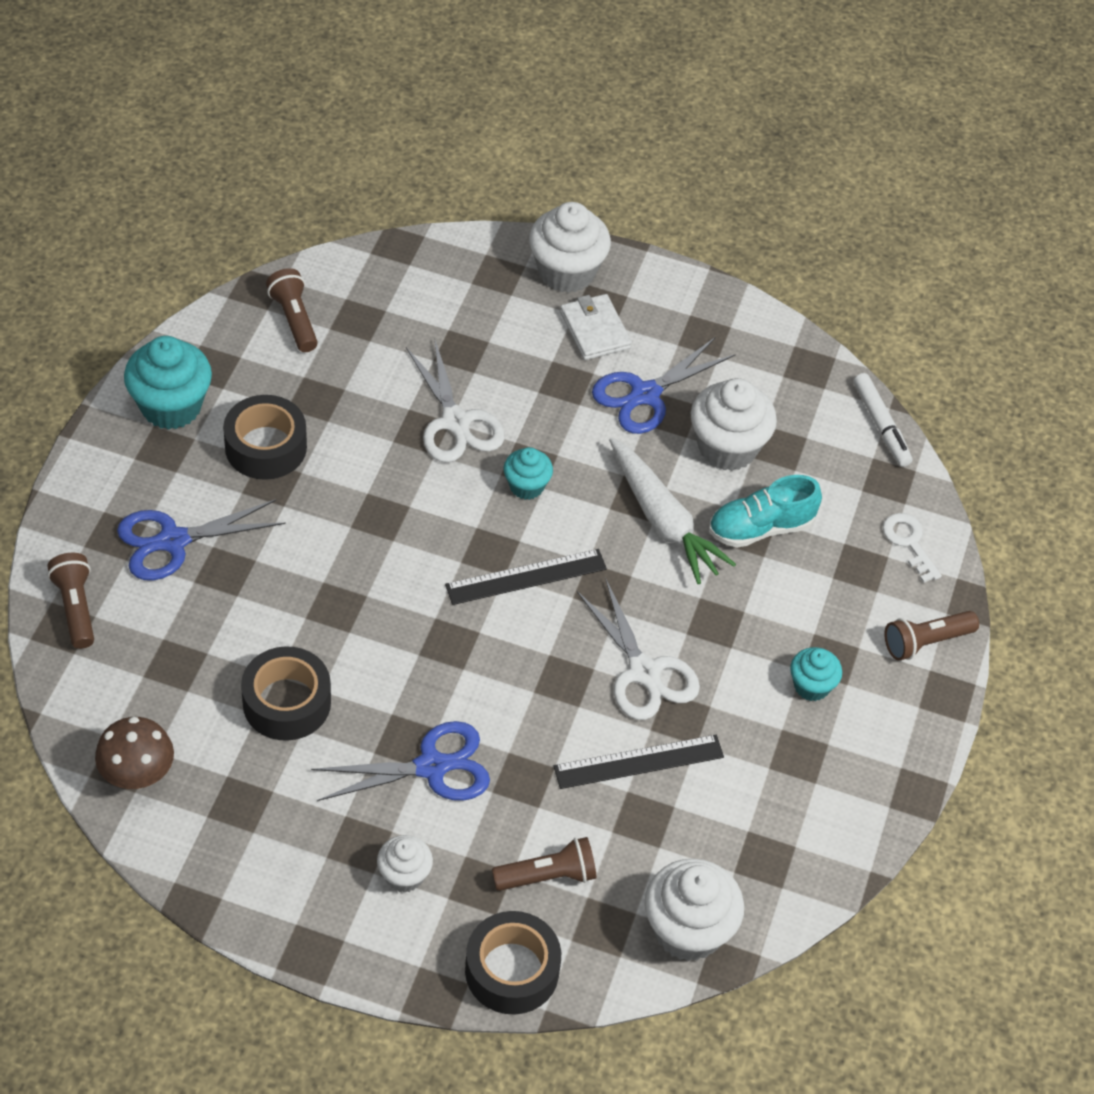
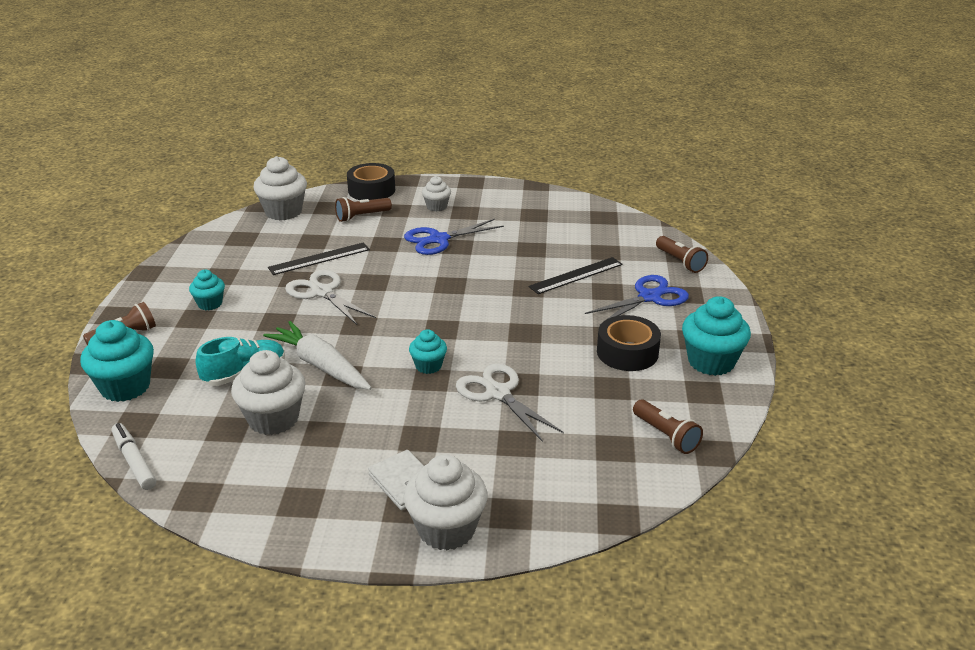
camera: 170 degrees right, 20 degrees down
brown mushroom [95,717,174,789] -> none
black tape [241,646,331,741] -> none
black ruler [445,549,607,605] -> black ruler moved to [528,257,623,294]
blue scissors [592,338,735,434] -> none
white key [883,513,942,583] -> turquoise cupcake [80,320,154,402]

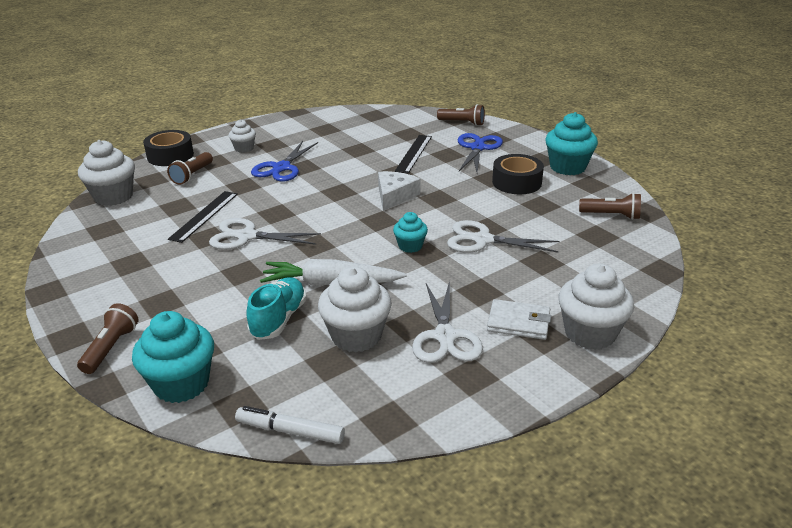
camera: 40 degrees left, 0 degrees up
turquoise cupcake [189,269,225,310] -> none
none -> white cheese [378,171,420,211]
none -> white scissors [412,281,483,363]

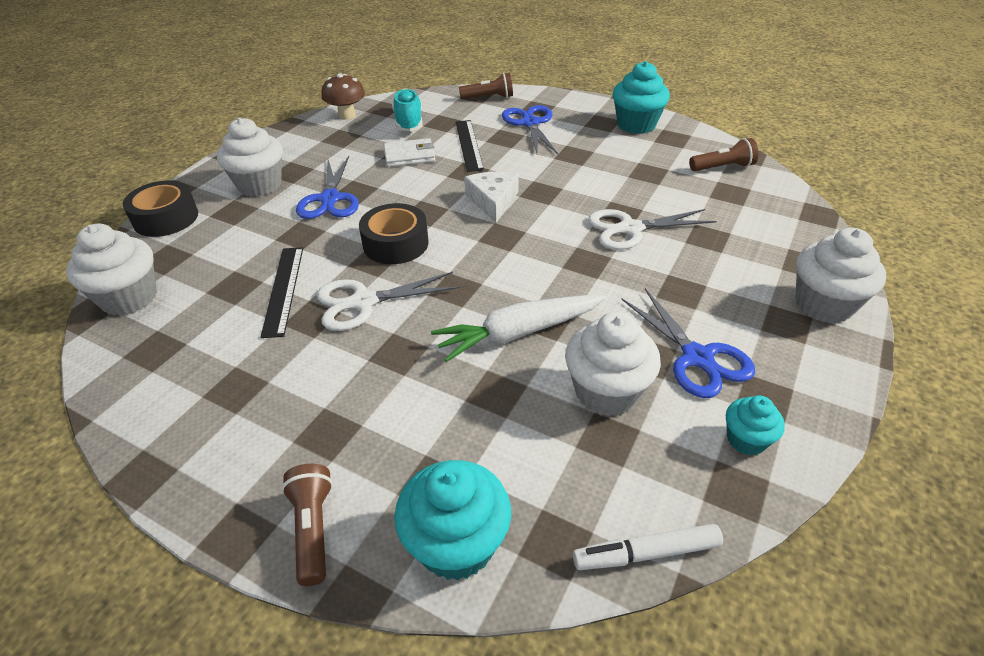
camera: 25 degrees left, 10 degrees up
brown flashlight [167,152,213,185] -> none
white cupcake [229,119,256,153] -> white cupcake [217,117,283,197], size x1.76
turquoise shoe [246,277,307,340] -> turquoise shoe moved to [392,88,423,131]
turquoise cupcake [393,212,428,253] -> turquoise cupcake moved to [726,395,785,456]
white scissors [412,281,483,363] -> blue scissors [622,288,755,398]
white wallet [487,299,551,340] -> white wallet moved to [383,138,435,167]
black tape [492,154,544,194] -> black tape moved to [359,203,429,264]
none -> brown mushroom [321,73,365,120]

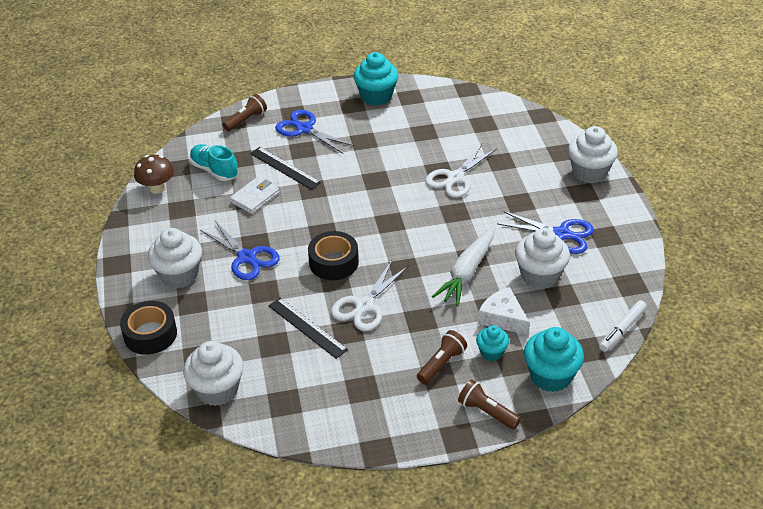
camera: 40 degrees left, 0 degrees up
white cheese [464,172,519,223] -> white cheese moved to [478,287,530,335]
brown flashlight [689,138,759,171] -> brown flashlight moved to [417,330,467,384]
turquoise cupcake [726,395,785,456] -> turquoise cupcake moved to [476,325,509,361]

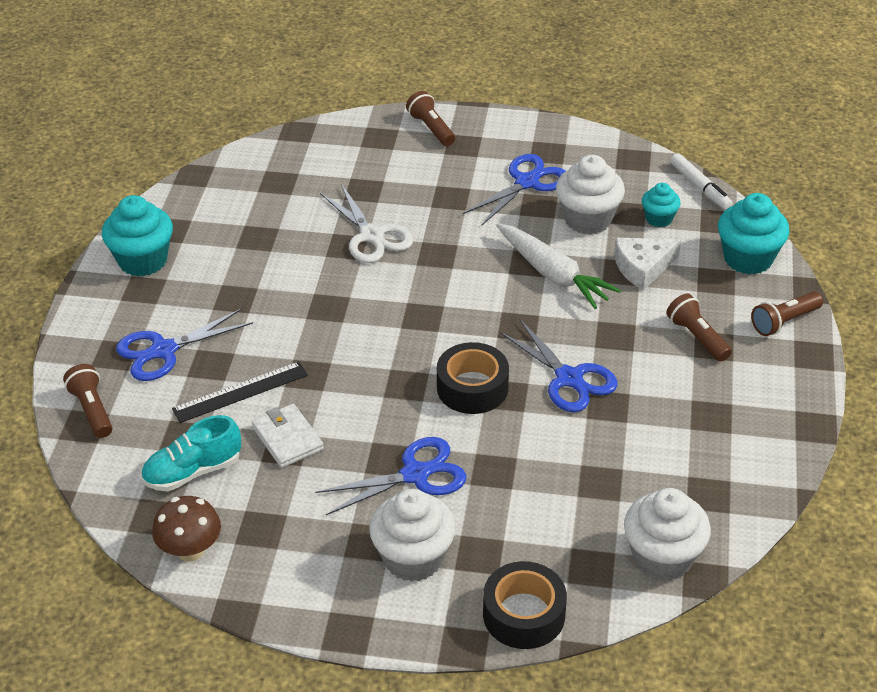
camera: 70 degrees left, 0 degrees up
black ruler [268,298,348,359] -> none
white scissors [331,260,409,331] -> blue scissors [499,319,618,412]
turquoise cupcake [476,325,509,361] -> turquoise cupcake moved to [642,183,681,227]
white cupcake [568,126,618,183] -> brown flashlight [406,91,455,146]

